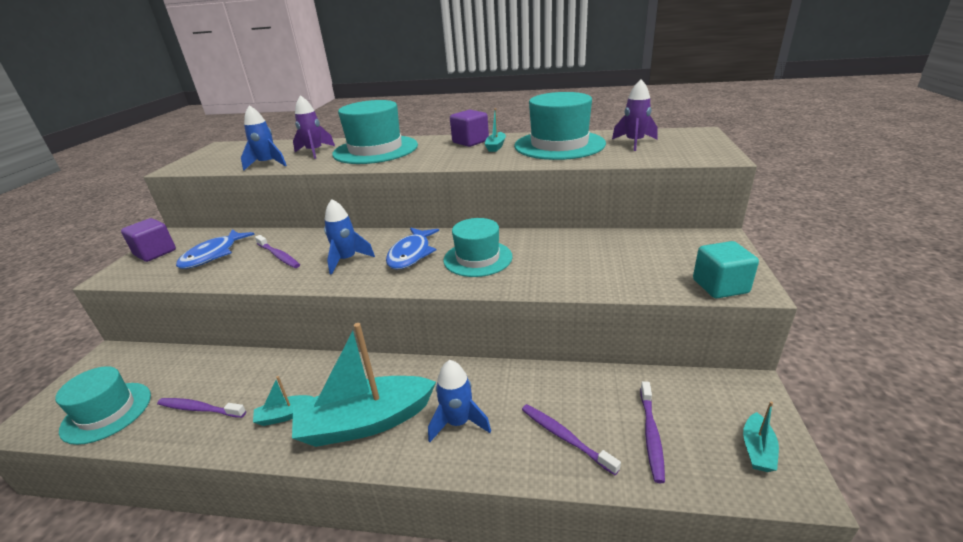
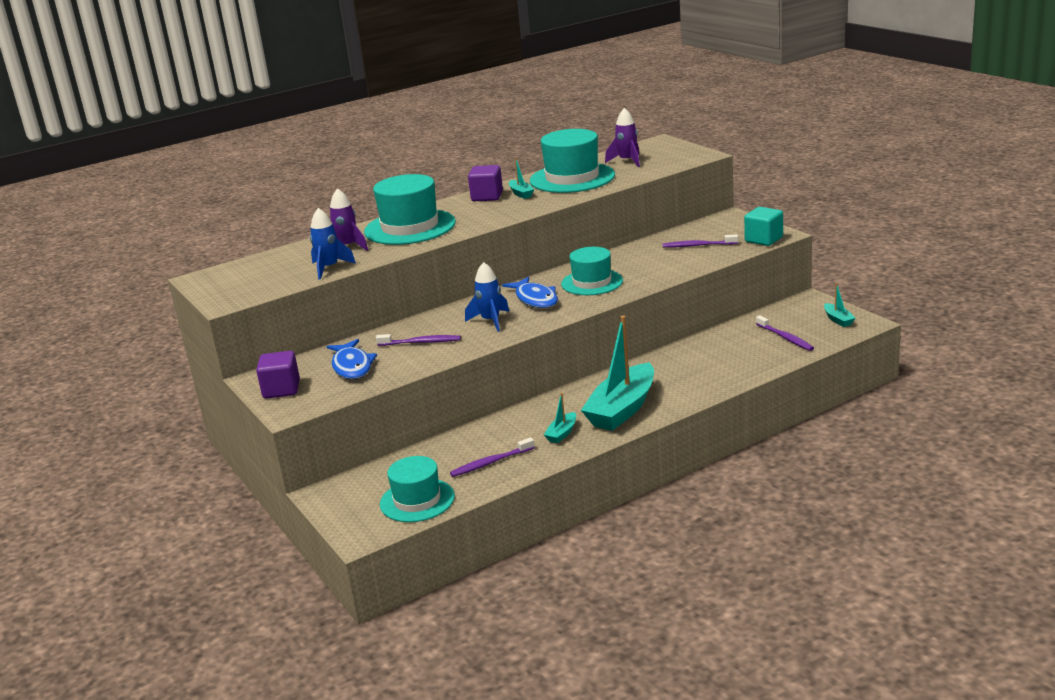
camera: 40 degrees left, 5 degrees down
blue rocket [428,360,491,442] -> none
purple toothbrush [522,404,621,475] -> purple toothbrush moved to [663,234,738,248]

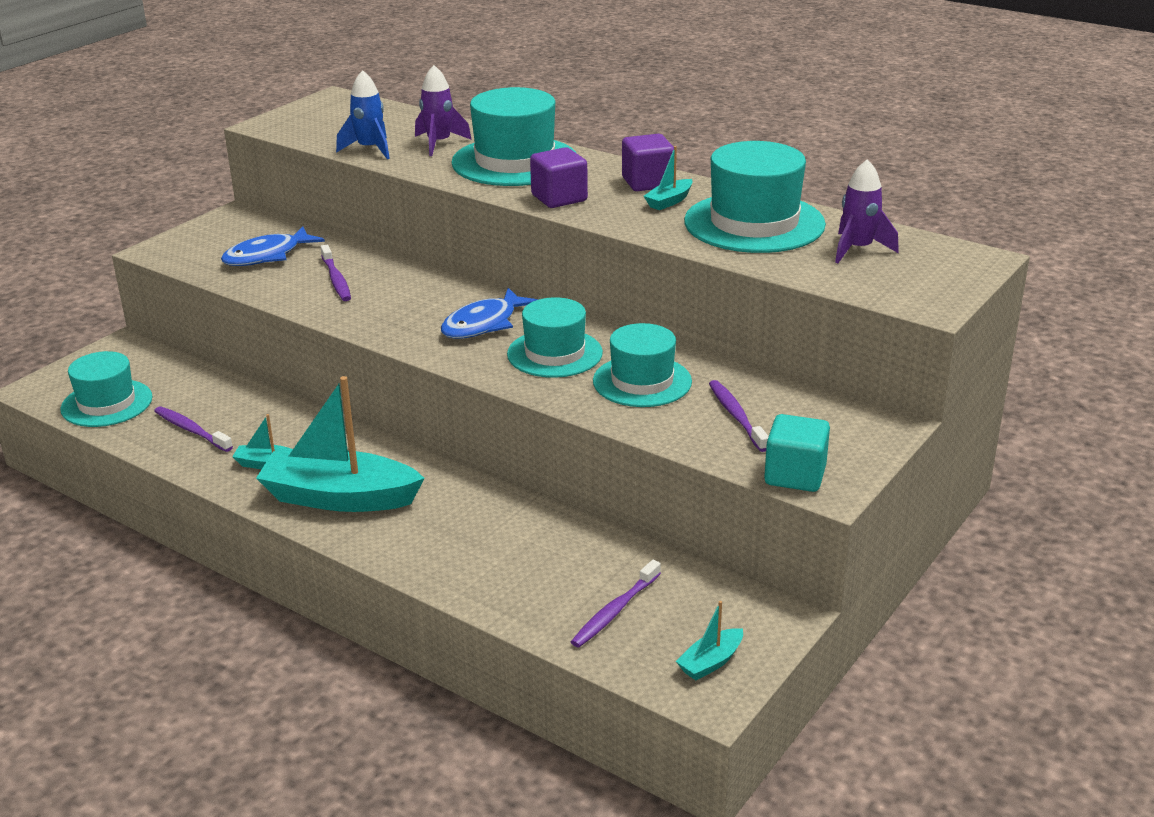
camera: 65 degrees right, 5 degrees up
purple cube [256,351,300,399] -> purple cube moved to [530,147,588,208]
blue rocket [465,262,509,332] -> none
none -> turquoise hat [593,323,692,407]

